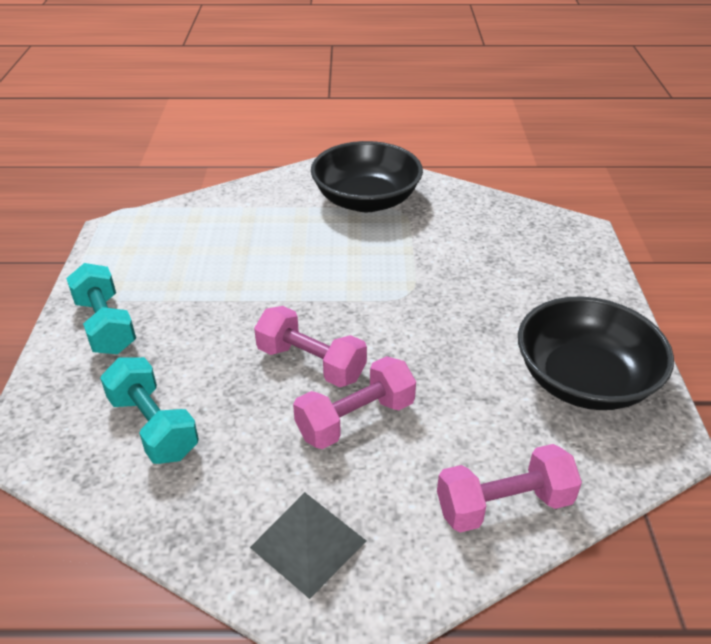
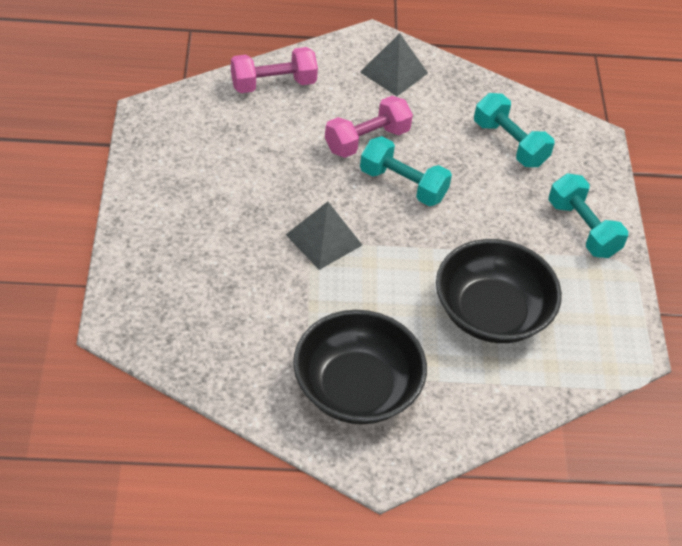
camera: 175 degrees right, 10 degrees up
pink dumbbell [254,306,367,387] -> turquoise dumbbell [360,136,452,206]
black bowl [518,296,674,410] -> black bowl moved to [436,239,562,343]
none -> grey pyramid [286,202,362,270]

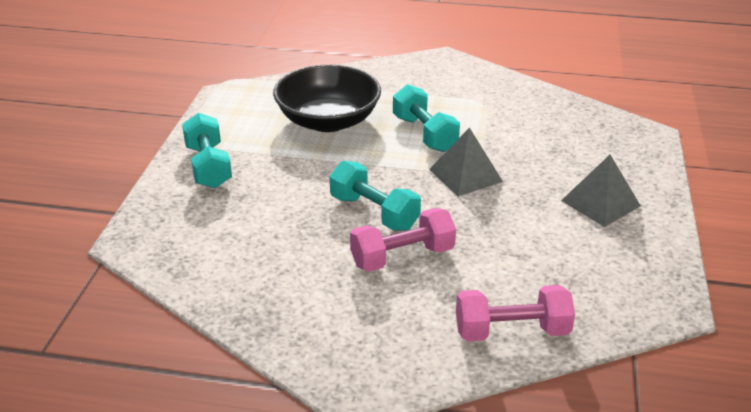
camera: 165 degrees left, 15 degrees down
black bowl [293,310,427,424] -> none
grey pyramid [360,33,428,96] -> grey pyramid moved to [561,155,641,227]
turquoise dumbbell [474,93,555,167] -> turquoise dumbbell moved to [393,84,460,152]

